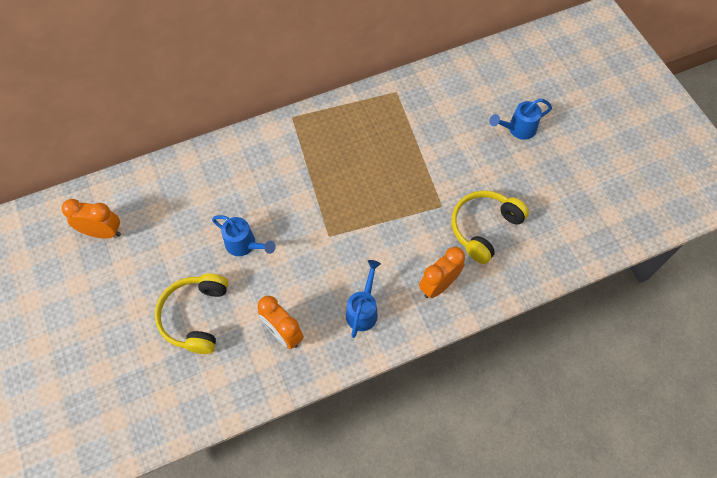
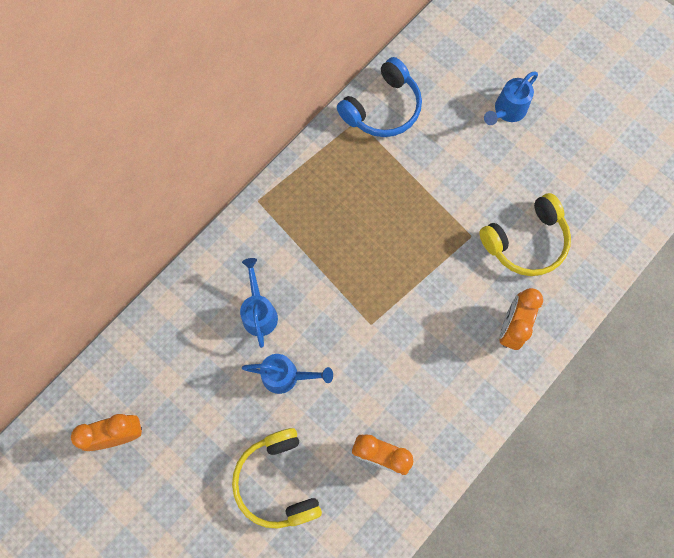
camera: 25 degrees left, 10 degrees up
blue watering can [346,260,381,338] -> blue watering can moved to [240,258,278,348]
yellow headphones [452,191,529,264] -> yellow headphones turned 135 degrees counterclockwise [479,193,571,276]
none -> blue headphones [337,57,422,137]

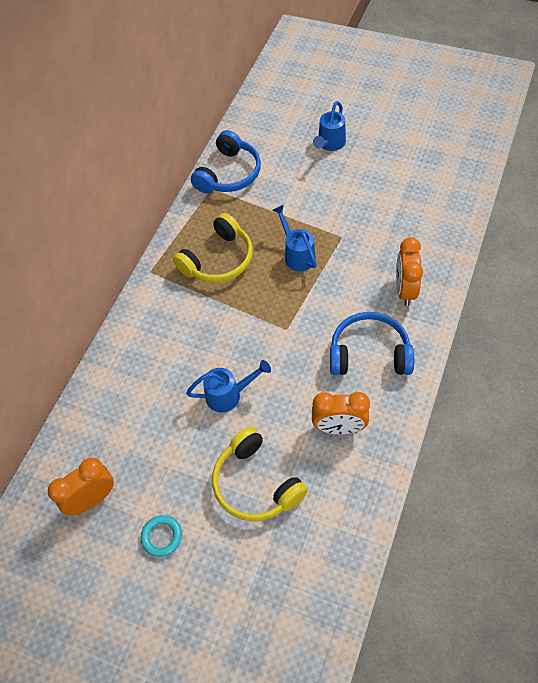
camera: 15 degrees left, 15 degrees down
blue watering can [240,258,278,348] -> blue watering can moved to [273,205,317,271]
yellow headphones [479,193,571,276] -> yellow headphones moved to [173,213,253,283]
none -> turquoise ring [141,515,182,557]
none -> blue headphones [330,312,414,375]

